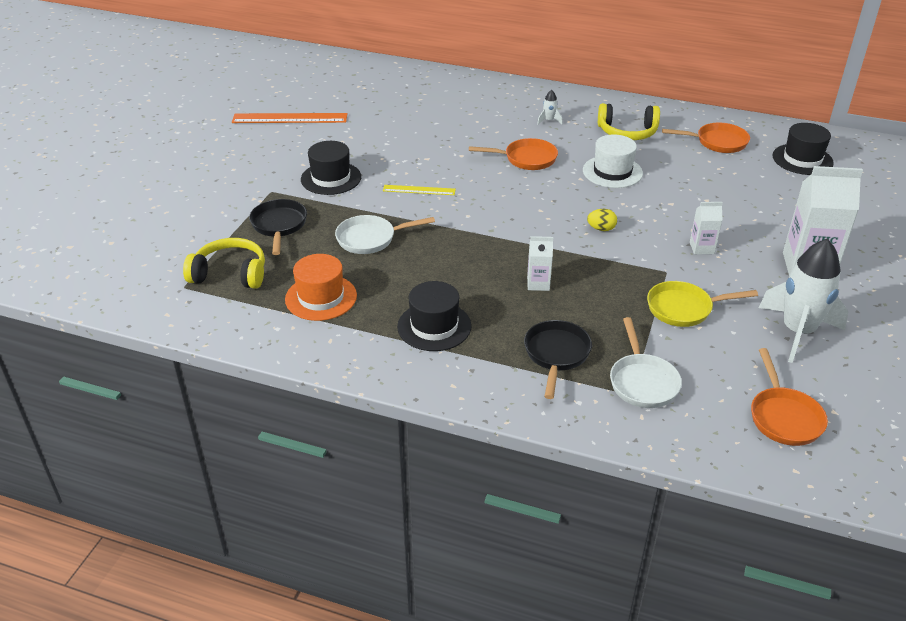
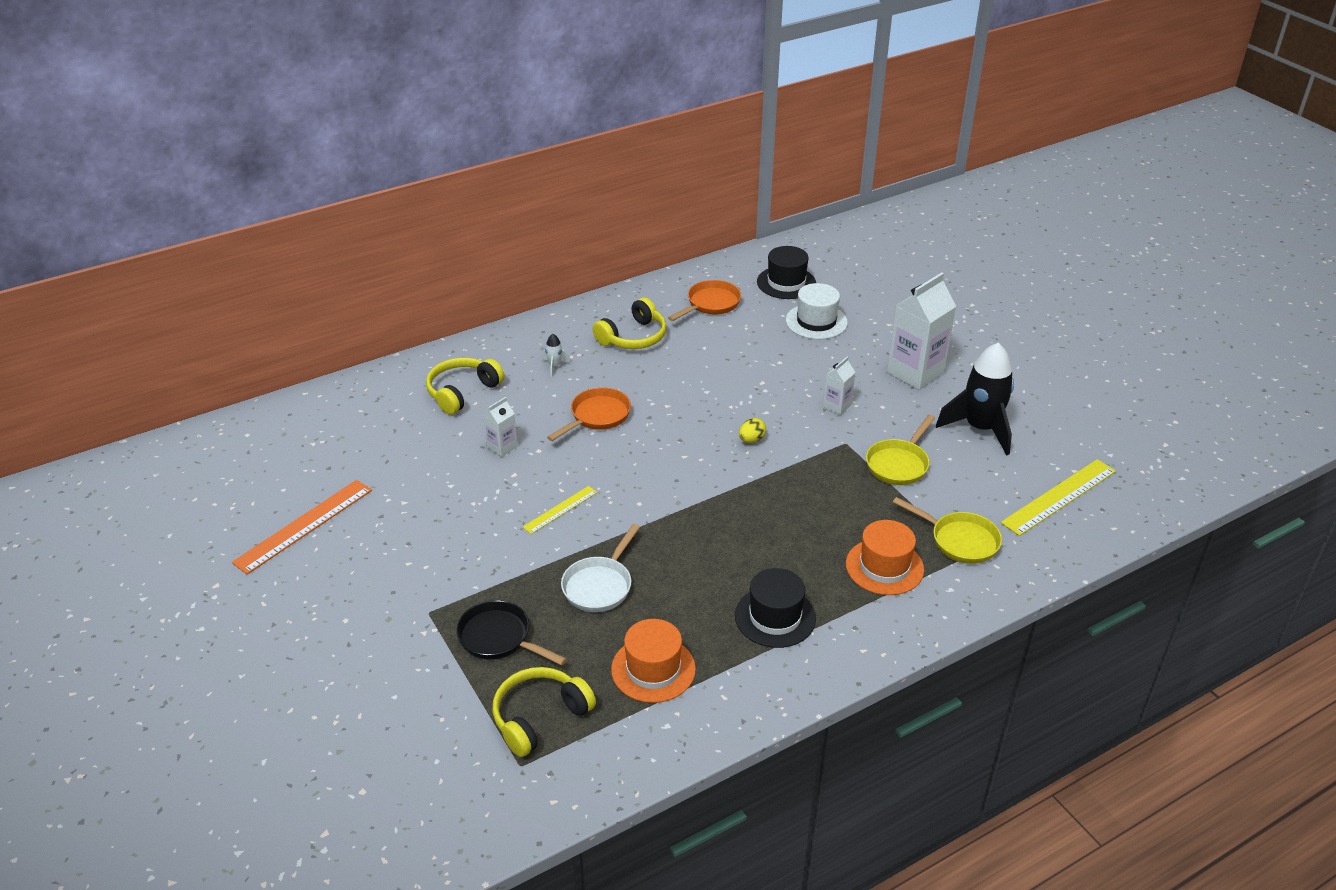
camera: 50 degrees left, 0 degrees up
black hat [301,141,361,195] -> none
black pan [524,320,592,399] -> orange hat [846,520,924,595]
white carton [527,236,553,291] -> white carton moved to [483,397,518,457]
white hat [583,135,643,188] -> white hat moved to [786,283,848,339]
white pan [610,317,682,408] -> yellow pan [893,497,1002,564]
orange pan [751,348,828,446] -> yellow ruler [1001,459,1116,536]
white rocket [759,239,848,363] -> black rocket [936,343,1014,456]
none -> yellow headphones [426,357,504,415]

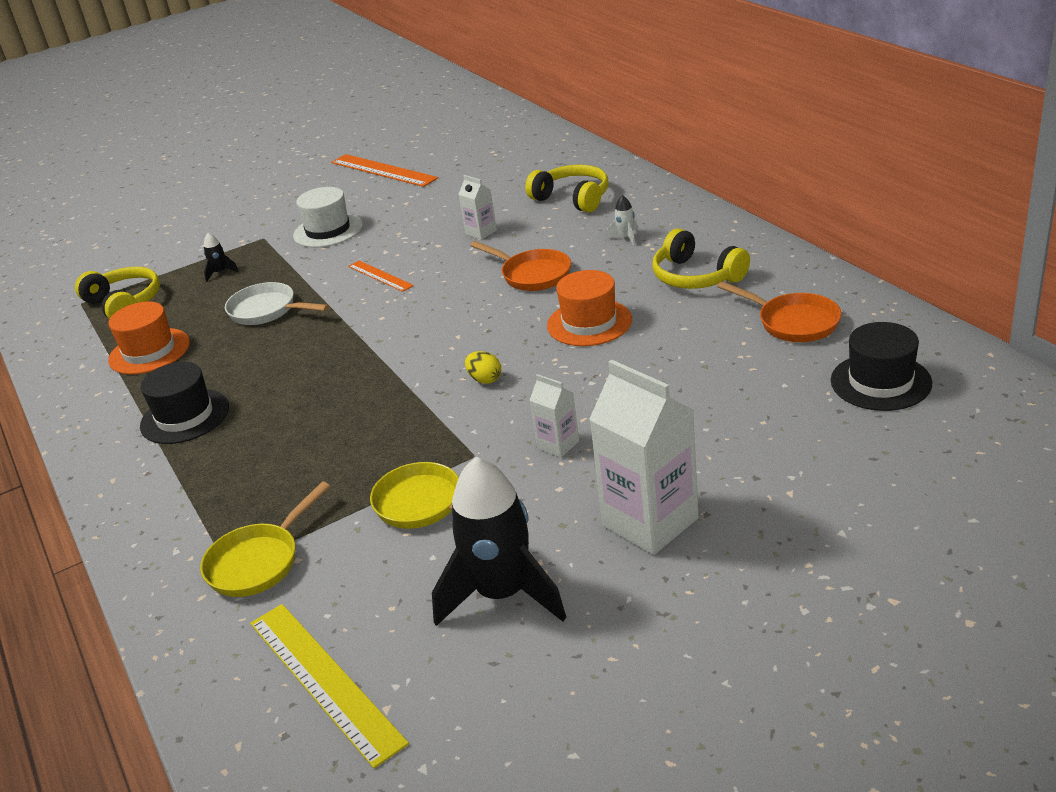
camera: 95 degrees right, 5 degrees down
black pan [456,600,567,665] -> black rocket [204,233,239,282]
yellow ruler [523,486,597,534] -> orange ruler [348,261,414,292]
white hat [786,283,848,339] -> white hat moved to [293,187,363,247]
orange hat [846,520,924,595] -> orange hat moved to [547,270,632,346]

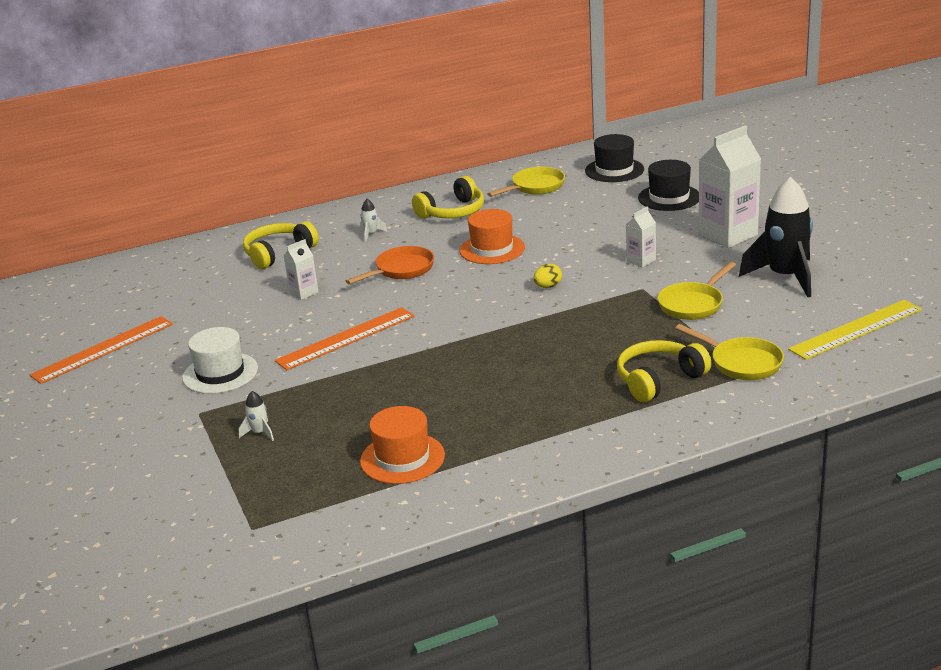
camera: 85 degrees left, 5 degrees down
yellow headphones [75,267,160,319] -> yellow headphones moved to [617,340,712,402]
black hat [140,362,229,444] -> black hat moved to [638,160,699,211]
black rocket [204,233,239,282] -> white rocket [239,391,274,441]
white pan [225,282,329,325] -> none
orange ruler [348,261,414,292] -> orange ruler [275,307,415,370], size x1.76
orange pan [717,281,841,342] -> yellow pan [487,167,565,197]

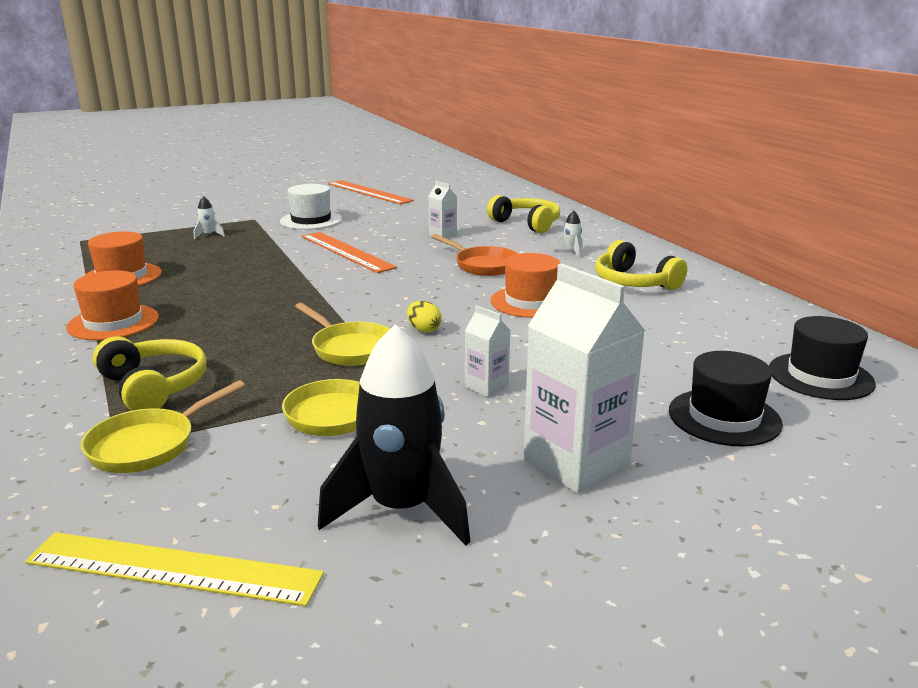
camera: 85 degrees right, 5 degrees down
yellow pan [487,167,565,197] -> yellow pan moved to [295,303,390,366]
yellow ruler [788,300,922,360] -> yellow ruler turned 45 degrees counterclockwise [25,532,324,606]
none -> orange hat [66,270,159,340]

